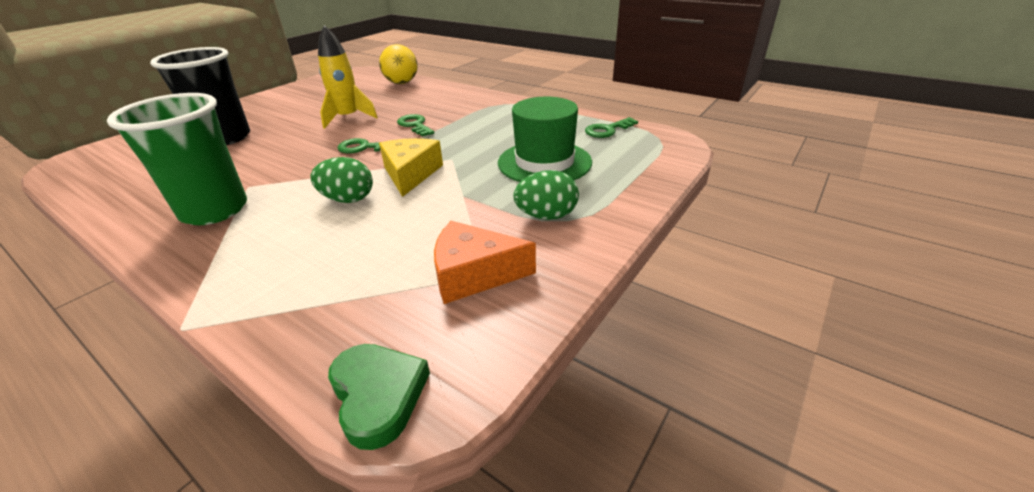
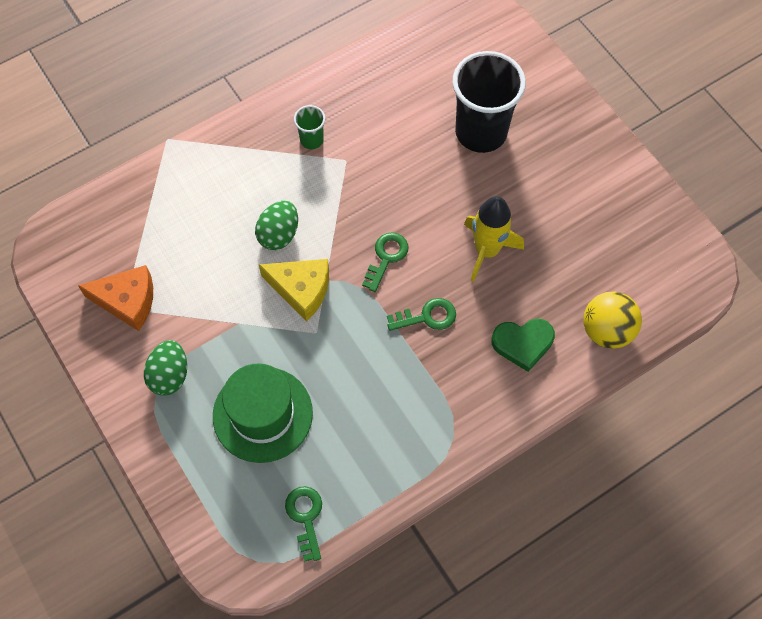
camera: 110 degrees right, 30 degrees up
green cup [107,93,247,225] -> green cup [294,105,325,149], size x0.45
green heart [328,344,430,450] -> green heart moved to [491,319,555,372]
orange cheese [434,221,536,304] -> orange cheese turned 75 degrees clockwise [78,265,153,331]

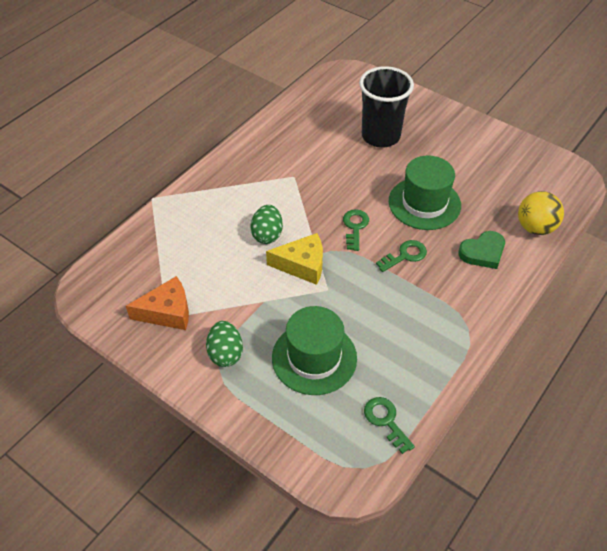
camera: 20 degrees left, 15 degrees down
green cup [294,105,325,149] -> none
yellow rocket [464,196,524,282] -> green hat [389,155,461,230]

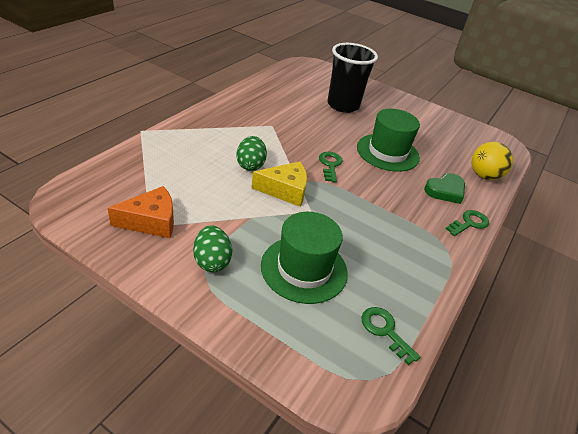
camera: 10 degrees left, 10 degrees down
green key [376,240,427,272] -> green key moved to [446,210,489,236]

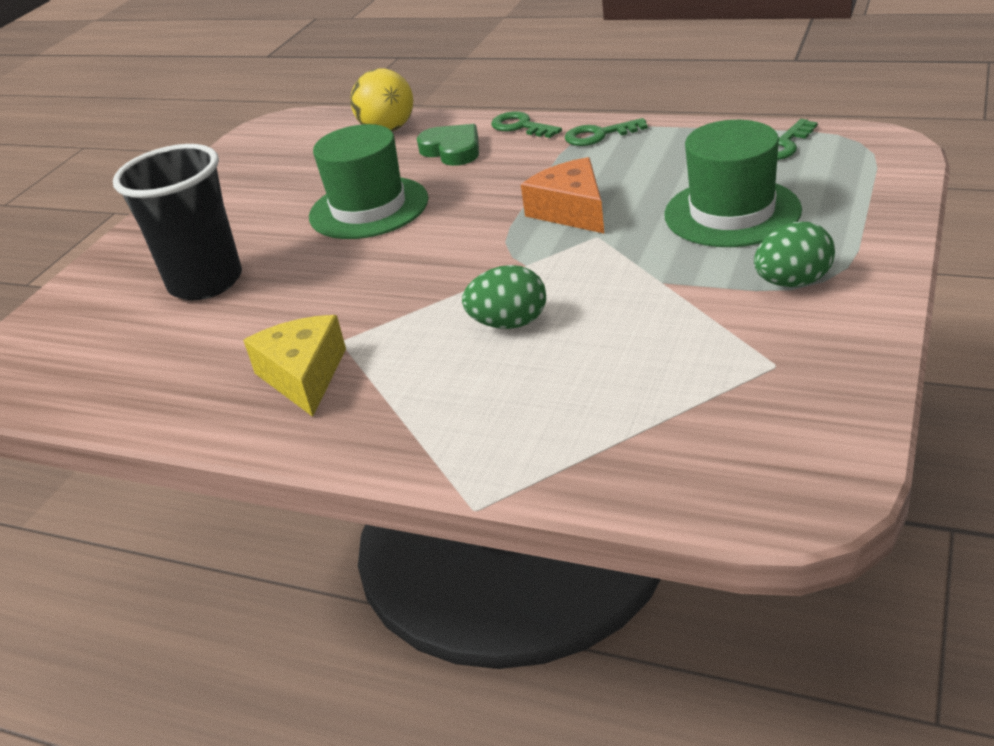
camera: 90 degrees left, 5 degrees down
orange cheese [108,186,174,238] -> orange cheese moved to [521,157,604,233]
yellow cheese [251,161,307,207] -> yellow cheese moved to [243,315,346,417]
green key [319,152,343,183] -> green key moved to [565,118,648,146]

